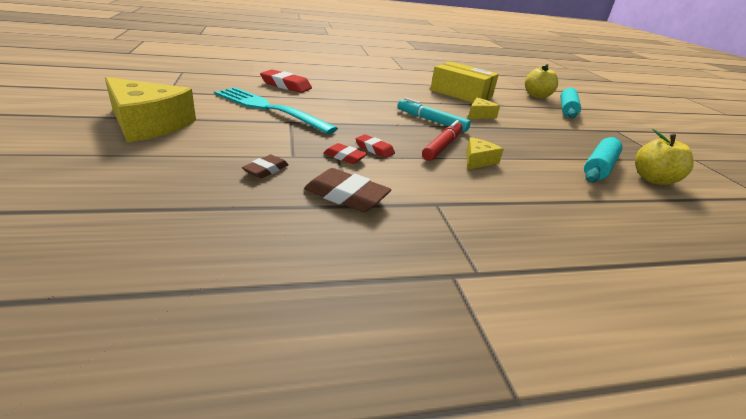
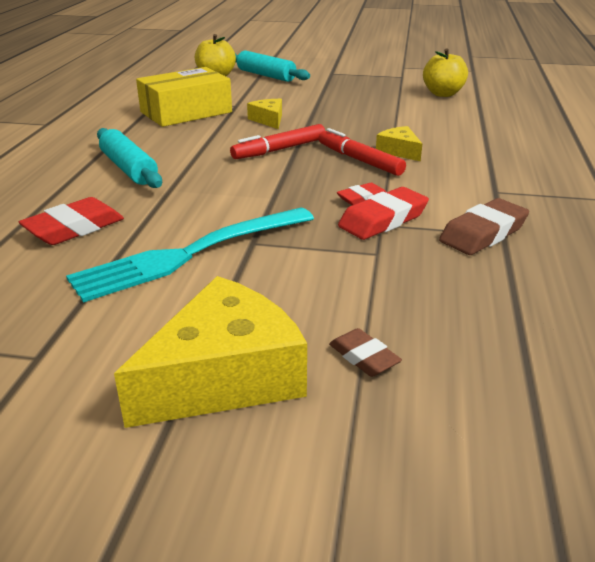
camera: 65 degrees left, 0 degrees up
brown eraser [242,155,289,179] -> brown eraser moved to [329,328,402,377]
red eraser [324,143,367,164] -> red eraser [338,187,429,240], size x1.67
turquoise marker [398,98,471,132] -> red marker [230,124,325,159]
turquoise rolling pin [584,137,622,183] -> turquoise rolling pin moved to [97,128,162,188]

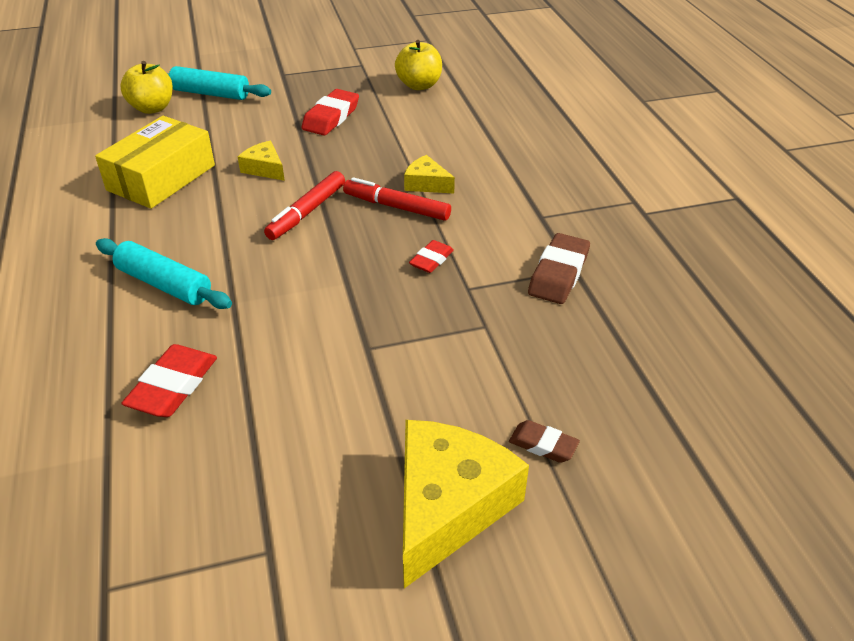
camera: 25 degrees left, 10 degrees up
turquoise fork [66,207,314,303] -> none
red eraser [338,187,429,240] -> red eraser moved to [301,89,359,135]

